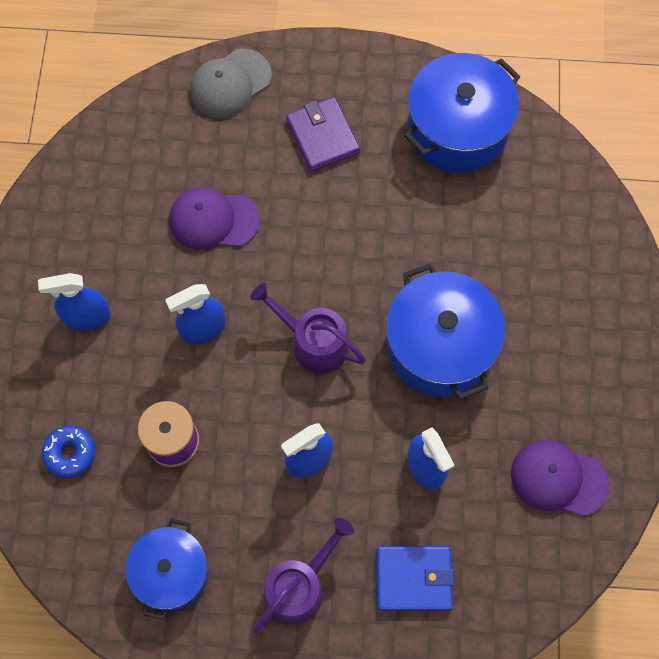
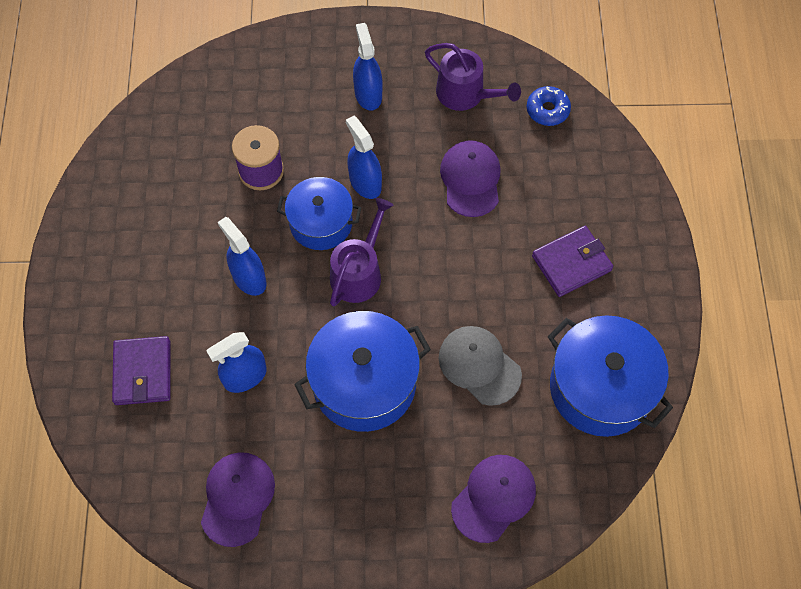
camera: 85 degrees right, 5 degrees down
blue donut [42,425,95,478] -> blue donut moved to [527,86,571,126]
blue pot [126,518,209,620] -> blue pot moved to [277,177,361,250]
grey cap [190,48,272,118] -> grey cap moved to [439,326,522,406]
purple watering can [253,518,354,634] -> purple watering can moved to [425,43,521,111]
blue wallet [377,546,455,611] -> purple wallet [112,336,171,405]
none -> purple cap [451,455,536,543]

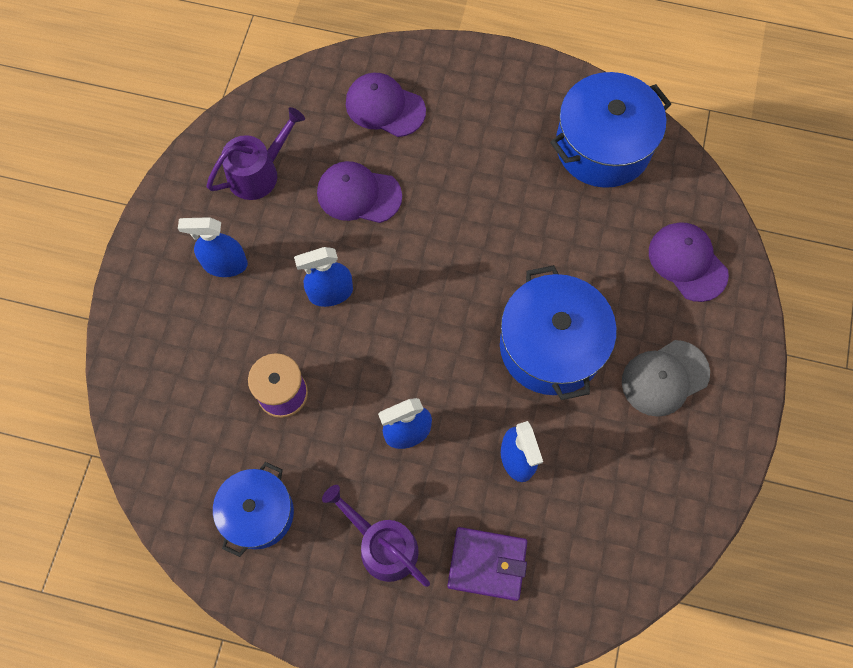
camera: 75 degrees left, 5 degrees up
purple cap [201,452,275,547] -> purple cap moved to [346,73,426,137]
blue pot [277,177,361,250] -> blue pot moved to [213,462,294,557]
purple watering can [330,198,393,307] -> purple watering can moved to [322,485,430,587]
grey cap [439,326,522,406] -> grey cap moved to [622,340,710,417]
blue donut [527,86,571,126] -> none
purple wallet [532,226,613,297] -> none

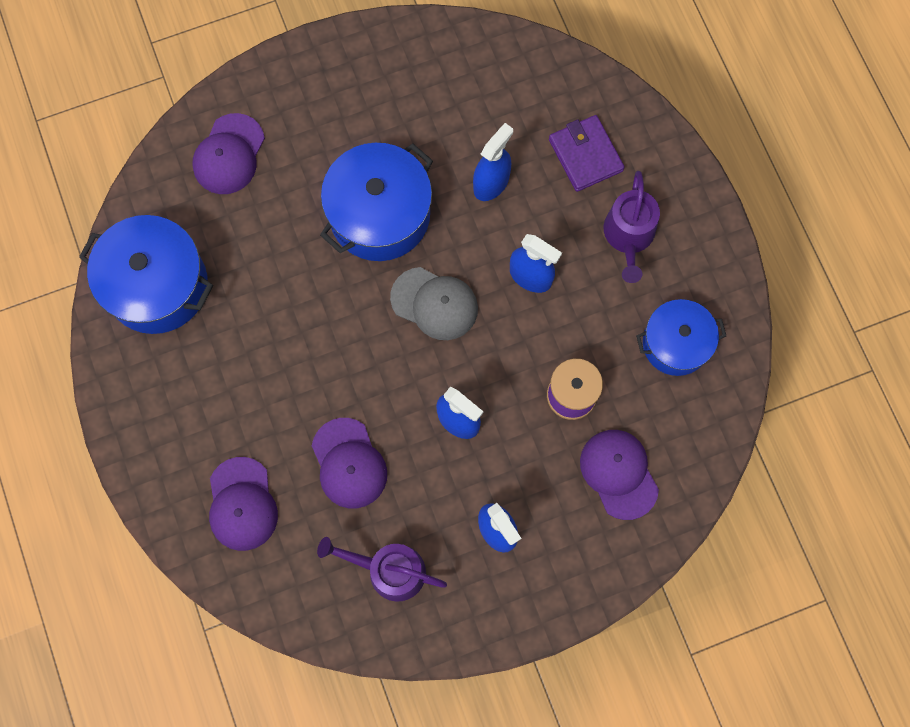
camera: 125 degrees left, 5 degrees up
grey cap [622,340,710,417] -> grey cap moved to [390,267,478,340]
none -> purple cap [580,430,659,520]

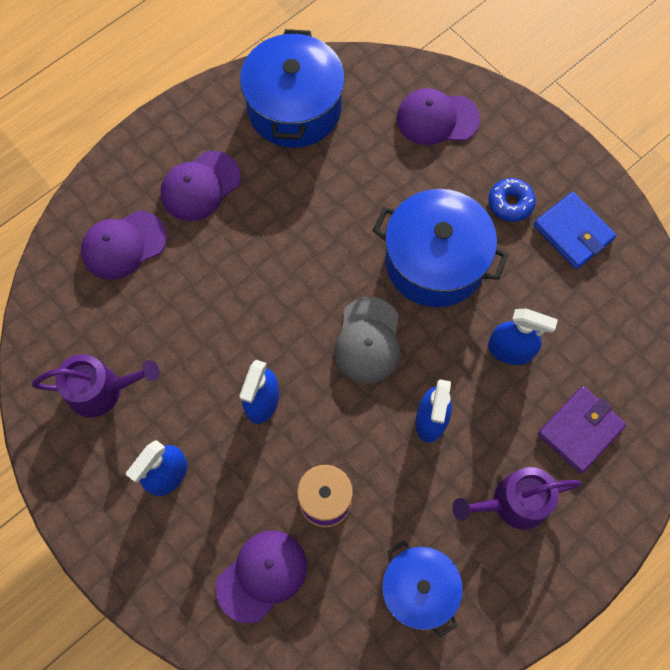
camera: 70 degrees right, 5 degrees down
purple cap [312,418,387,508] -> purple cap moved to [161,151,240,221]
purple watering can [317,537,447,602] -> purple watering can turned 90 degrees clockwise [32,354,160,418]
none -> blue donut [488,178,536,222]
none -> blue wallet [534,192,616,269]

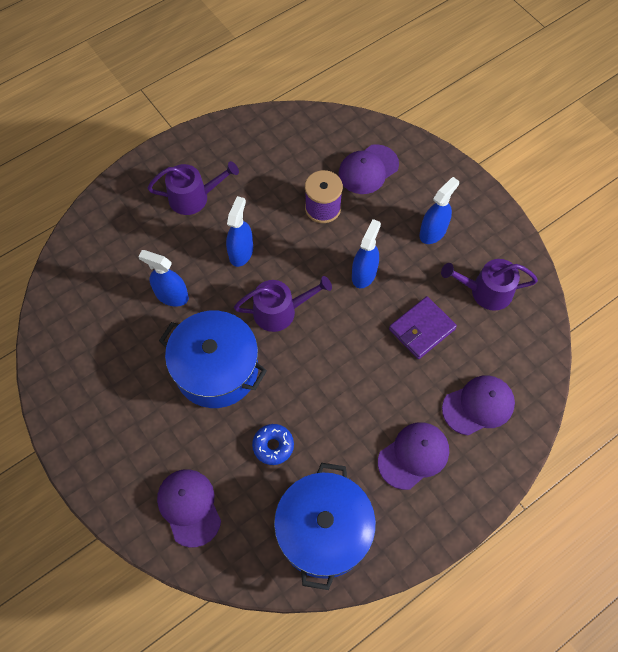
camera: 175 degrees left, 5 degrees down
grey cap [335,297,400,384] -> purple watering can [234,276,332,332]
blue pot [382,540,463,637] -> none
purple cap [396,88,480,145] -> purple cap turned 120 degrees counterclockwise [157,469,221,547]
blue donut [488,178,536,222] -> blue donut moved to [252,424,294,465]
blue wallet [534,192,616,269] -> none
purple wallet [538,386,626,473] -> purple wallet moved to [389,296,457,359]

